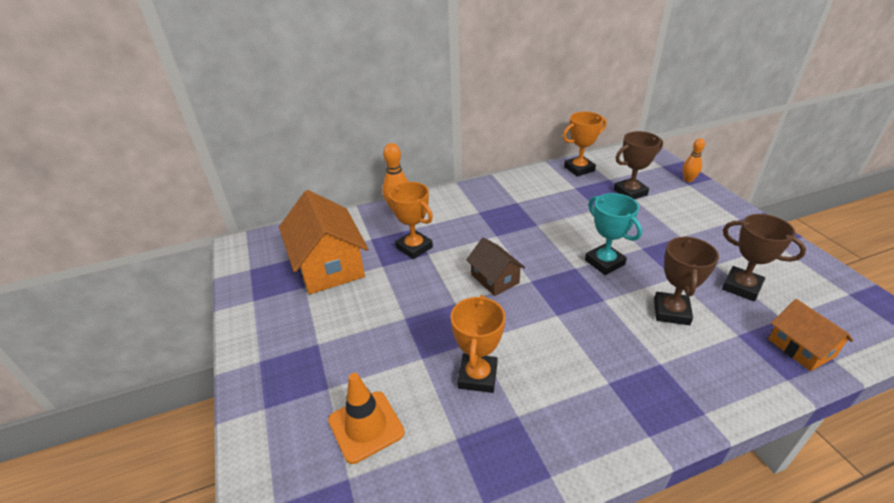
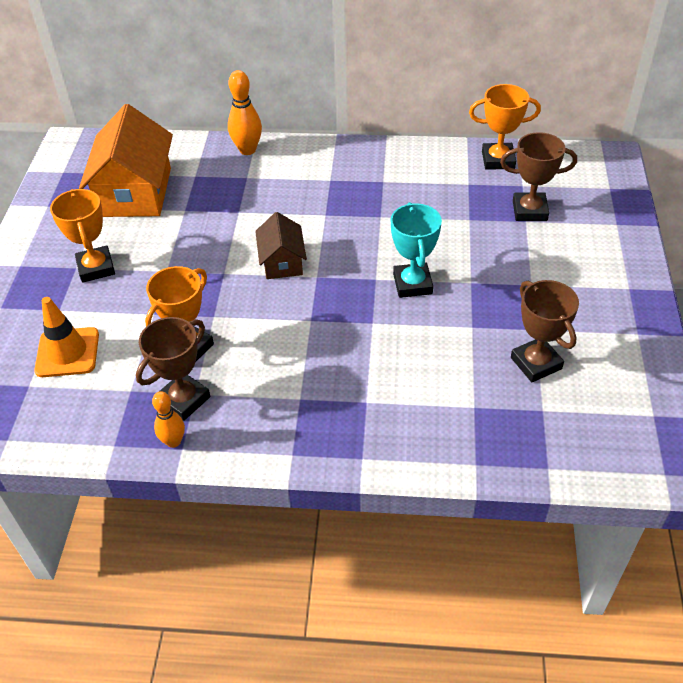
camera: 25 degrees right, 10 degrees up
orange trophy [389,182,433,259] -> orange trophy moved to [50,189,115,283]
brown trophy [654,236,719,325] -> brown trophy moved to [136,317,210,421]
orange bowling pin [683,138,705,182] -> orange bowling pin moved to [152,391,185,448]
orange house [768,299,853,371] -> none

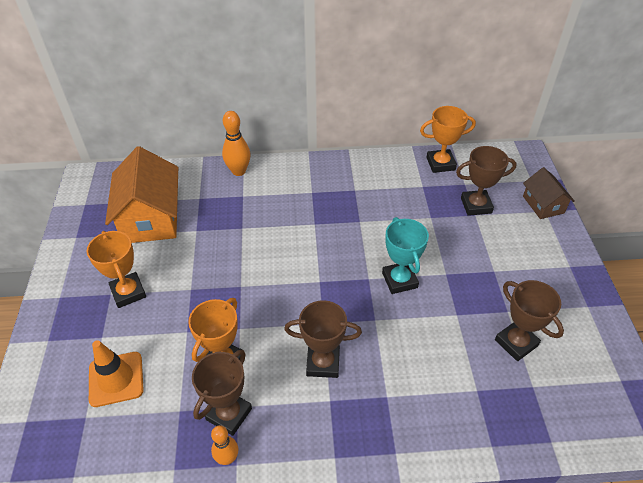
camera: 10 degrees left, 0 degrees up
brown house [255,212,307,279] -> brown house moved to [523,167,575,219]
none -> brown trophy [284,300,362,378]

